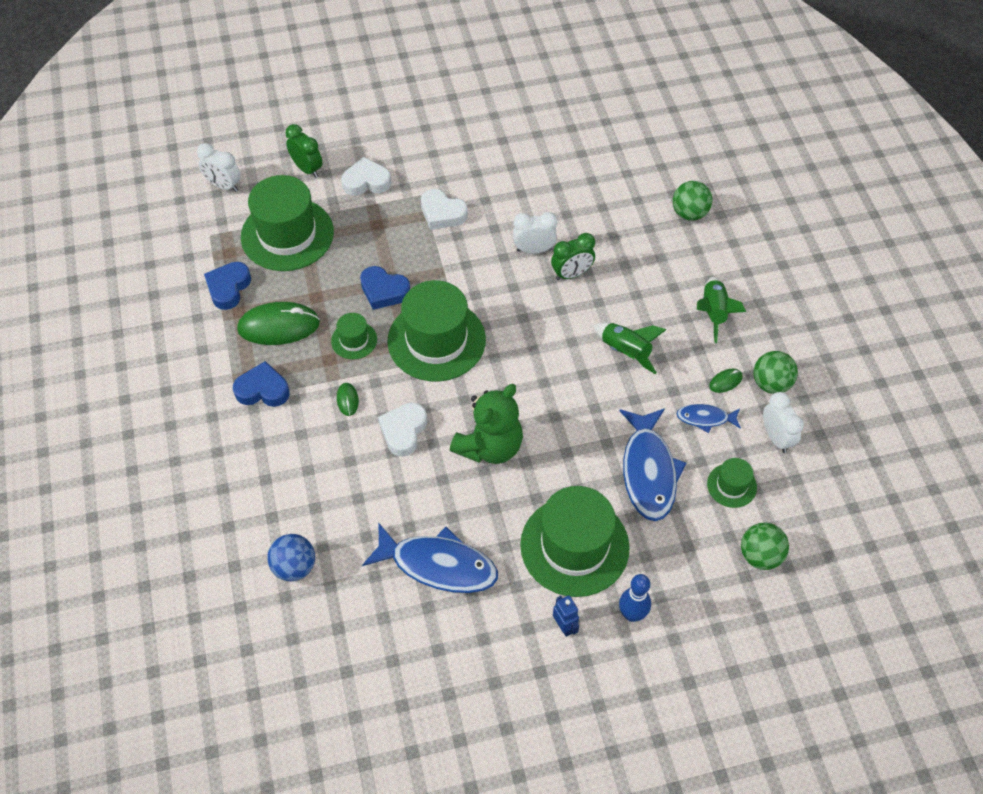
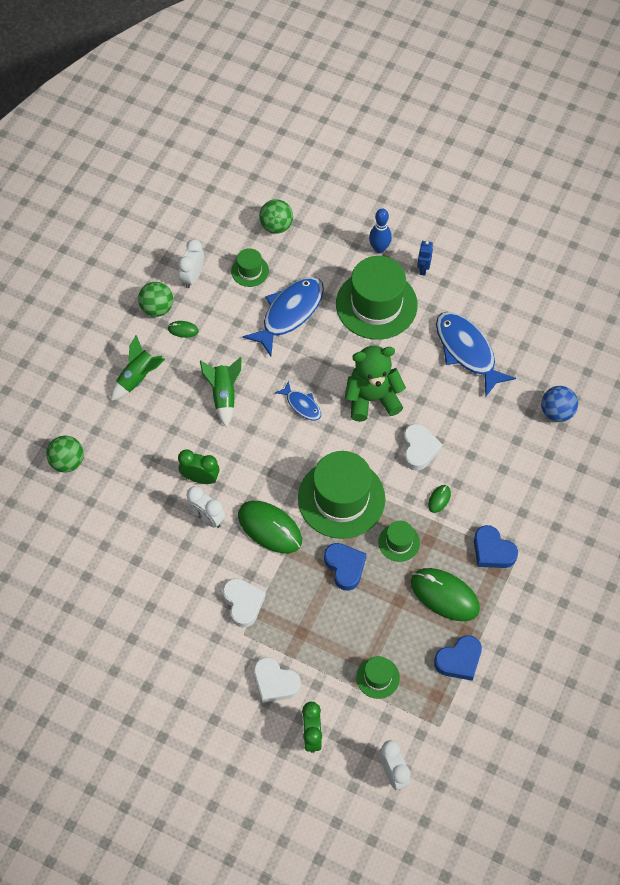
camera: 140 degrees left, 5 degrees up
green hat [241,175,334,271] -> green hat [356,656,400,699], size x0.47
white heart [378,403,427,457] -> white heart turned 60 degrees counterclockwise [403,424,443,471]
blue fish [676,404,741,433] -> blue fish moved to [275,381,321,421]
none -> green mouse [238,501,302,553]

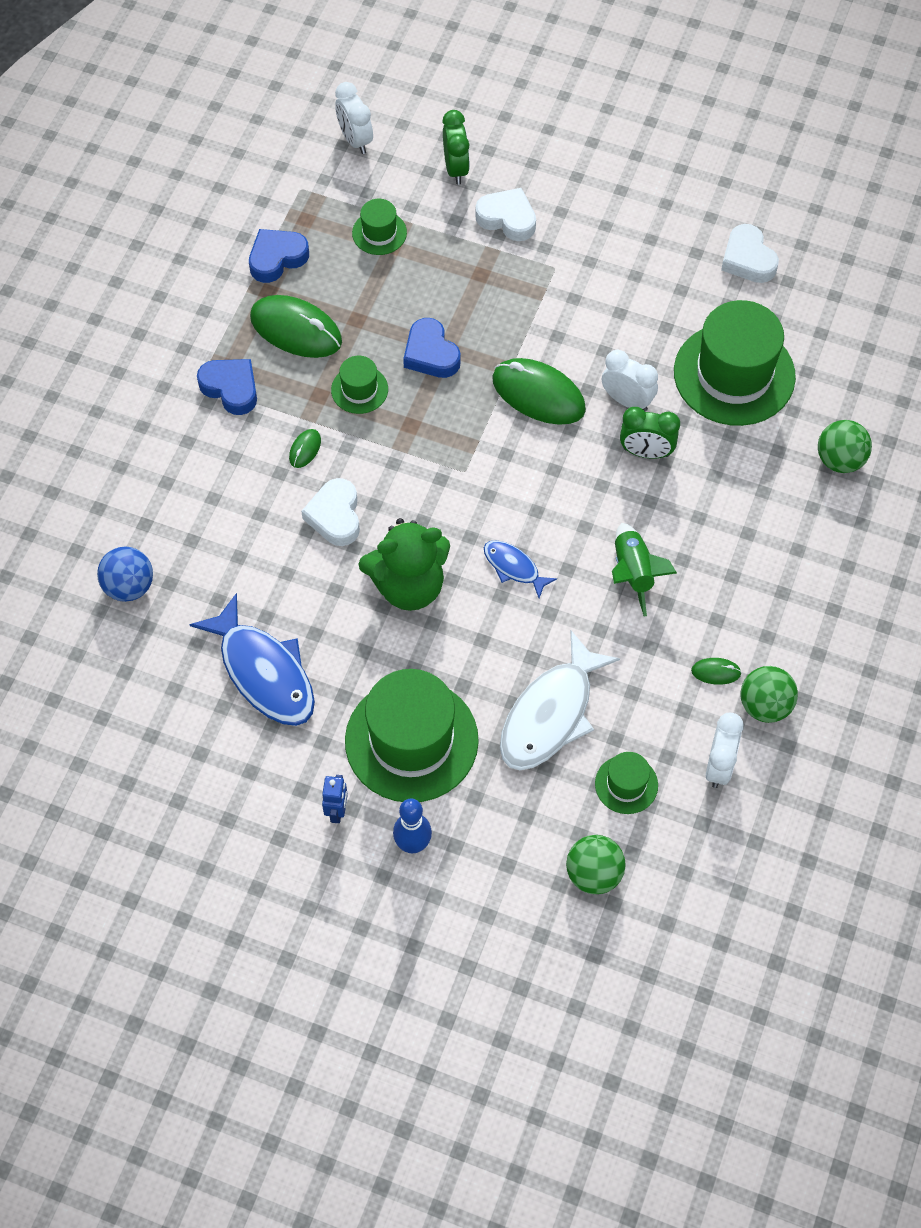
camera: 175 degrees right, 0 degrees up
green rocket [111,335,165,401] -> none
white heart [223,578,266,628] -> white heart moved to [721,224,779,283]
blue fish [243,277,324,356] -> white fish [500,631,620,770]
green hat [298,451,386,539] -> green hat moved to [674,300,796,426]

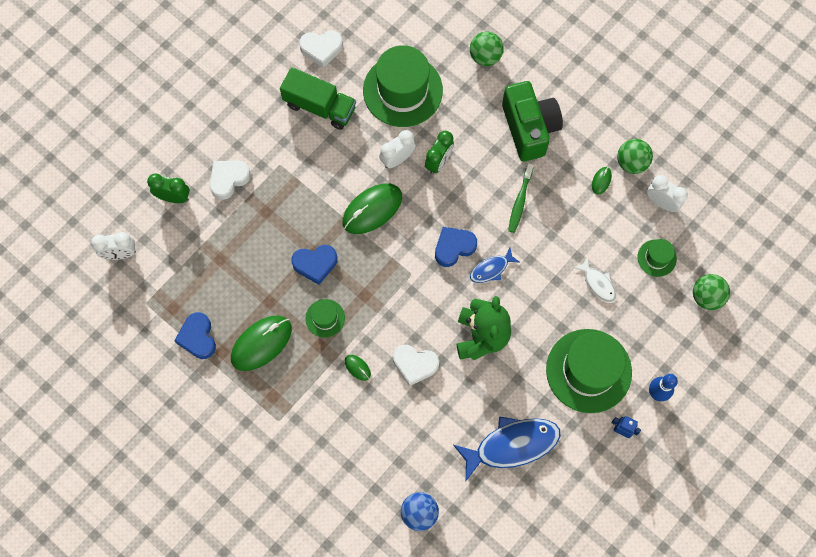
camera: 70 degrees left, 10 degrees up
blue heart [197,359,257,415] -> blue heart moved to [435,227,477,267]
green hat [352,199,407,255] -> none
white fish [500,631,620,770] -> white fish [573,257,616,303], size x0.51
green rocket [612,523,677,617] -> green toothbrush [508,163,534,233]
none -> green truck [280,67,356,130]
none -> green camera [502,81,563,162]

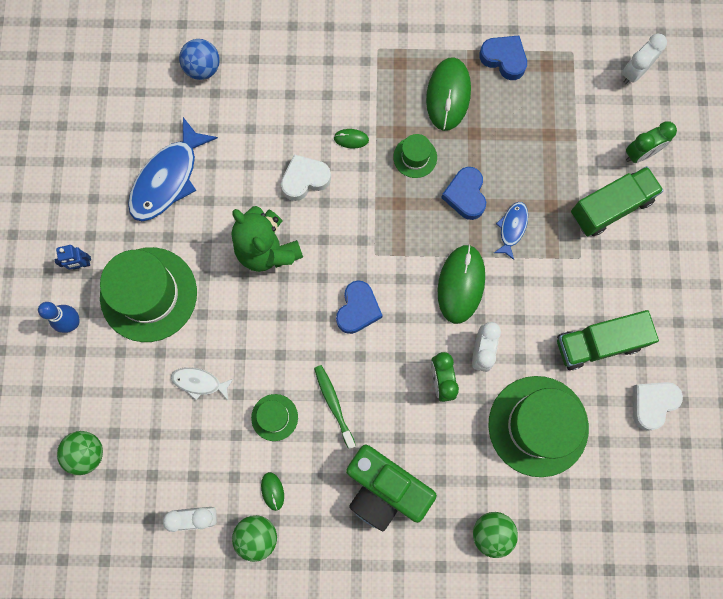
camera: 140 degrees right, 5 degrees up
white heart [210,160,251,200] -> green truck [571,166,664,236]
blue heart [291,245,337,285] -> blue heart turned 45 degrees counterclockwise [441,167,486,220]
blue fish [470,248,519,283] -> blue fish moved to [494,202,528,260]
green hat [638,239,677,277] -> green hat moved to [251,394,298,441]

